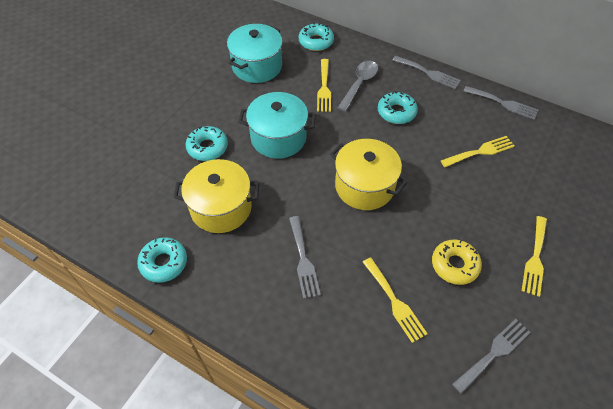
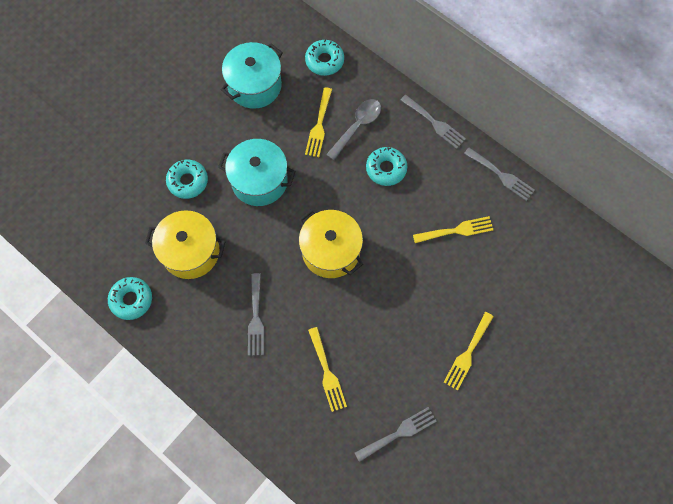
camera: 10 degrees right, 15 degrees up
yellow donut [432,240,482,285] -> none

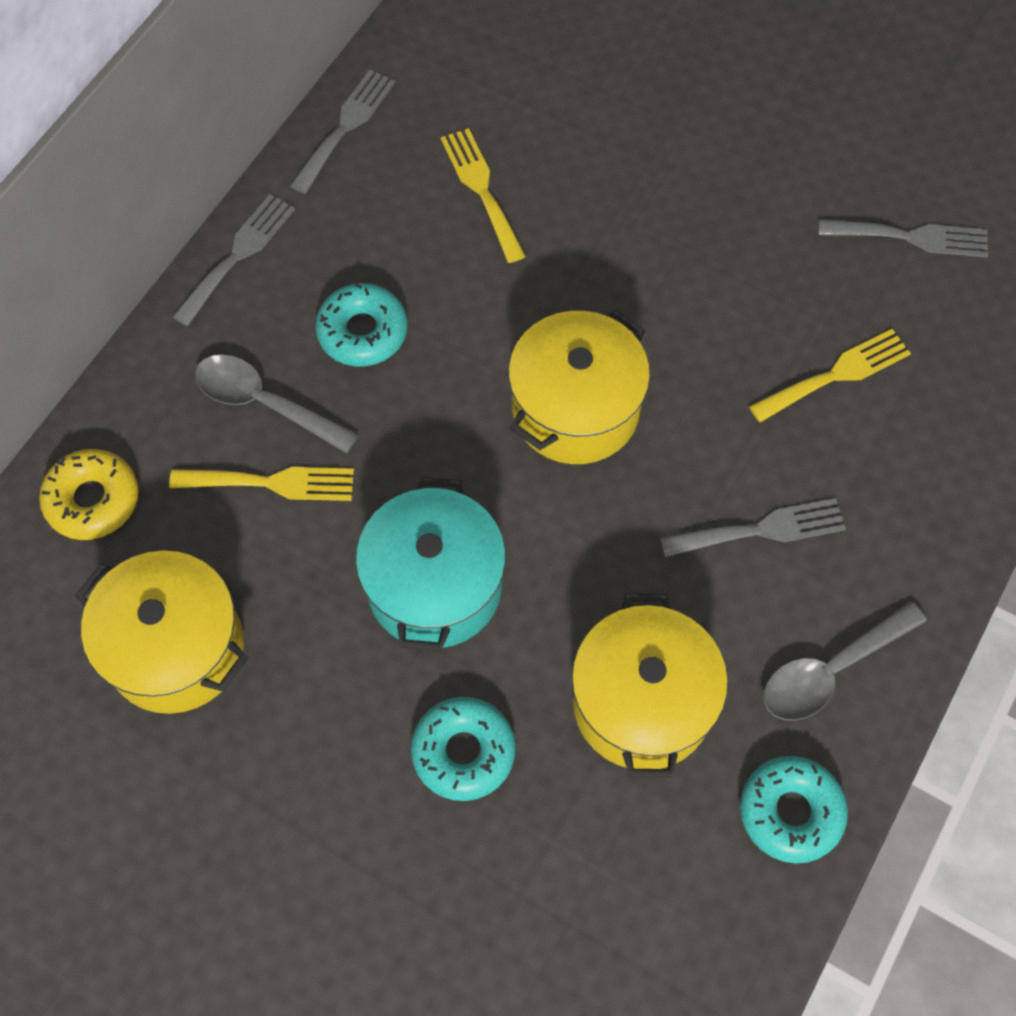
camera: 100 degrees left, 5 degrees down
turquoise pot [221,42,283,109] -> yellow pot [75,551,248,714]
turquoise donut [305,39,344,76] -> yellow donut [39,449,139,540]
grey fork [355,407,437,462] -> grey fork turned 135 degrees clockwise [818,219,988,257]
yellow fork [443,312,494,391] -> none
none -> grey spoon [763,602,927,721]

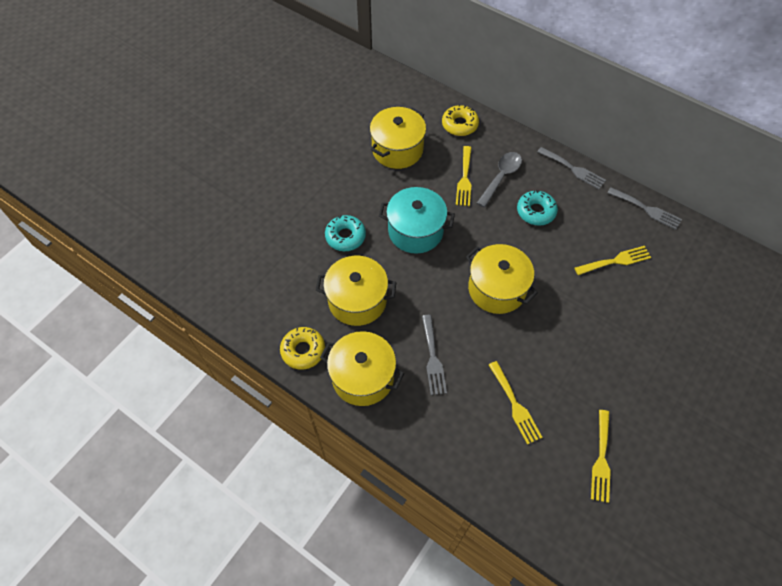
camera: 95 degrees right, 5 degrees down
turquoise donut [740,756,848,863] -> yellow donut [280,327,325,370]
grey spoon [763,602,927,721] -> yellow pot [320,331,404,406]
grey fork [818,219,988,257] -> yellow fork [591,410,611,503]

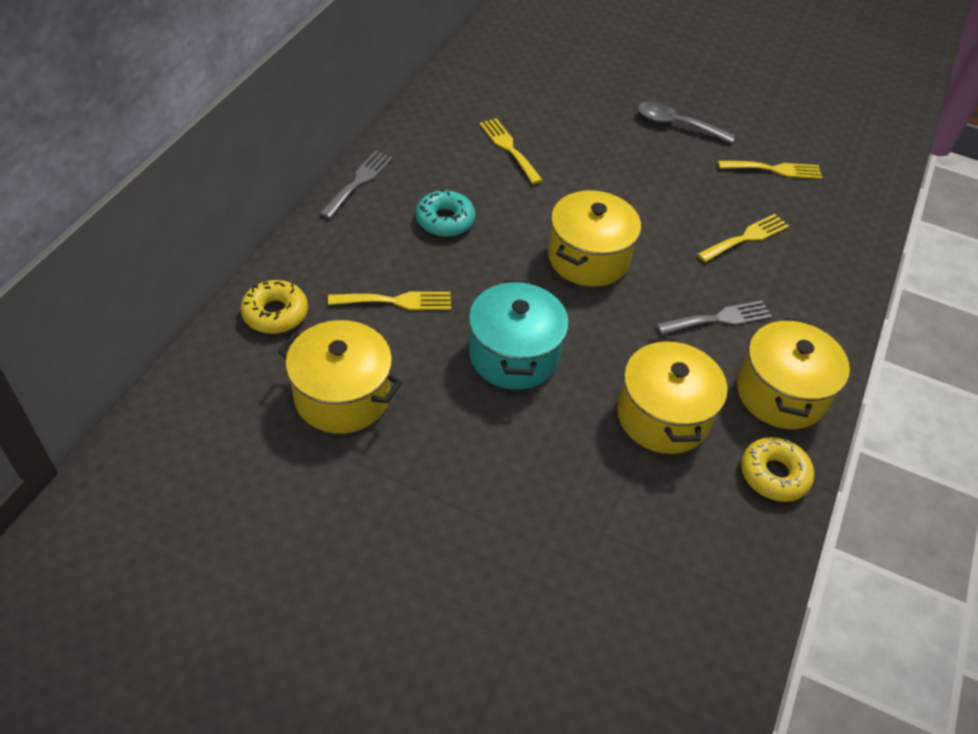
camera: 105 degrees left, 10 degrees down
turquoise donut [325,215,366,251] -> none
grey spoon [477,152,522,207] -> grey spoon moved to [638,101,736,143]
grey fork [607,187,682,230] -> none

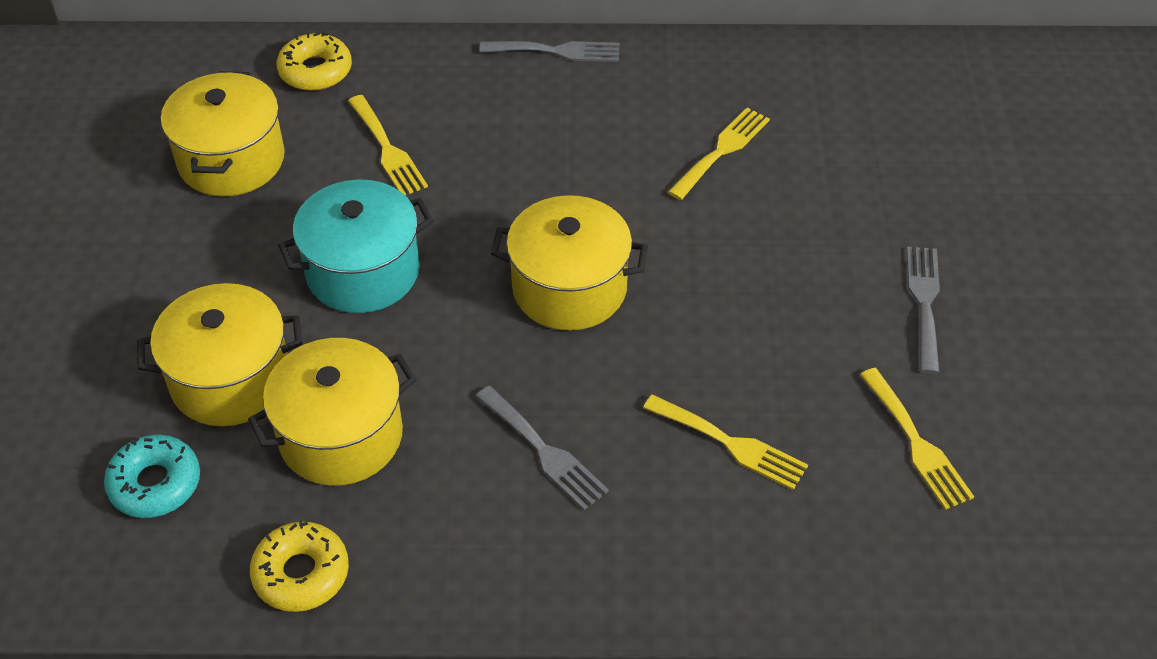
camera: 70 degrees right, 0 degrees up
turquoise donut [416,189,475,237] -> turquoise donut moved to [104,435,200,518]
grey spoon [638,101,736,143] -> grey fork [907,247,940,374]
yellow pot [737,317,850,429] -> yellow pot moved to [137,283,302,426]

